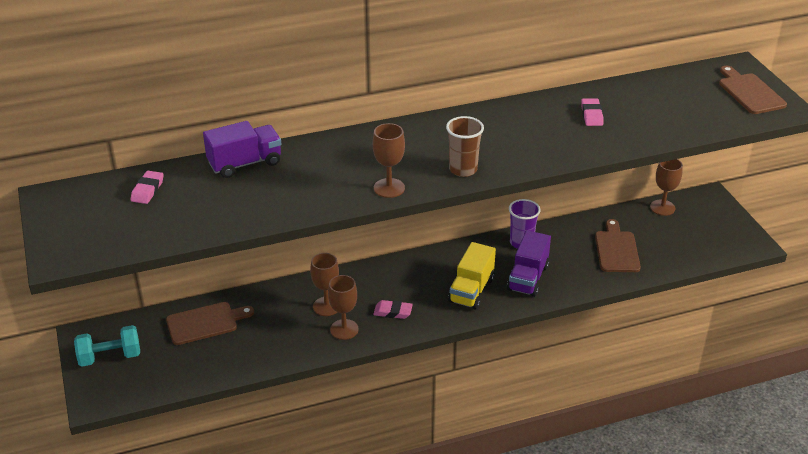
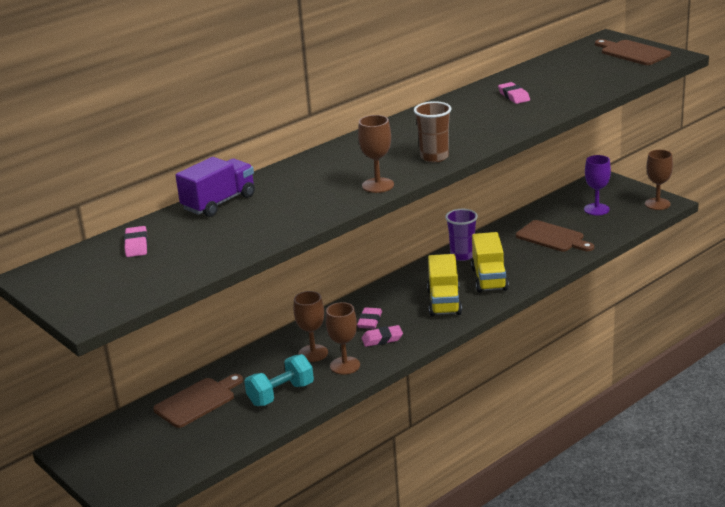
camera: 20 degrees left, 10 degrees down
turquoise dumbbell [74,325,140,366] -> turquoise dumbbell moved to [244,354,314,406]
purple truck [507,230,551,297] -> yellow truck [471,232,509,293]
brown cutting board [595,219,641,272] -> brown cutting board turned 150 degrees clockwise [516,220,594,252]
brown goblet [650,159,683,216] -> brown goblet moved to [645,150,673,210]
none -> pink eraser [357,307,382,329]
none -> purple goblet [584,155,611,216]

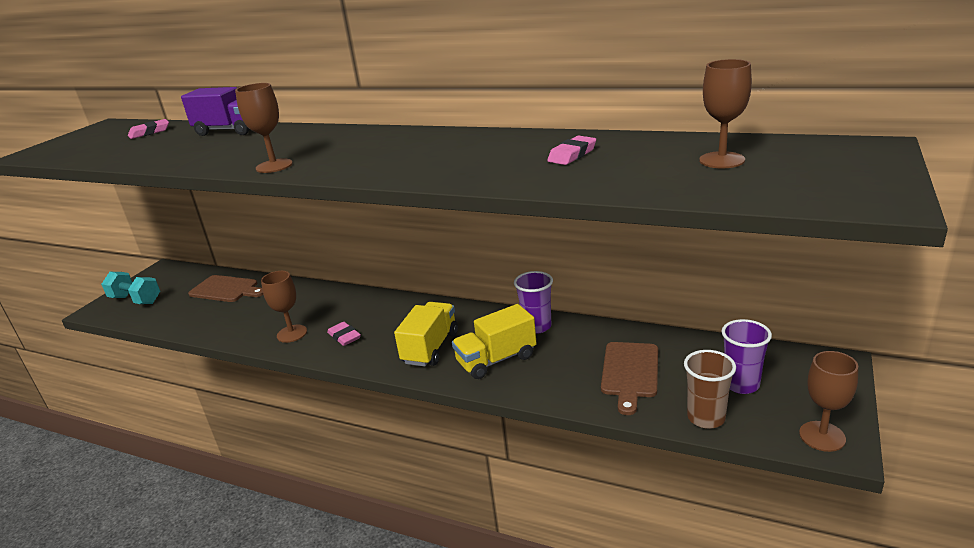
camera: 65 degrees right, 0 degrees up
turquoise dumbbell [244,354,314,406] -> turquoise dumbbell moved to [101,272,160,304]
brown goblet [293,291,328,362] -> brown goblet moved to [699,59,752,168]
pink eraser [357,307,382,329] -> none
brown cup [414,101,452,162] -> brown cup moved to [684,350,736,429]
yellow truck [427,254,462,316] -> yellow truck turned 135 degrees clockwise [394,302,458,367]
purple goblet [584,155,611,216] -> purple cup [721,319,772,394]
brown cutting board [595,39,671,65] -> none

